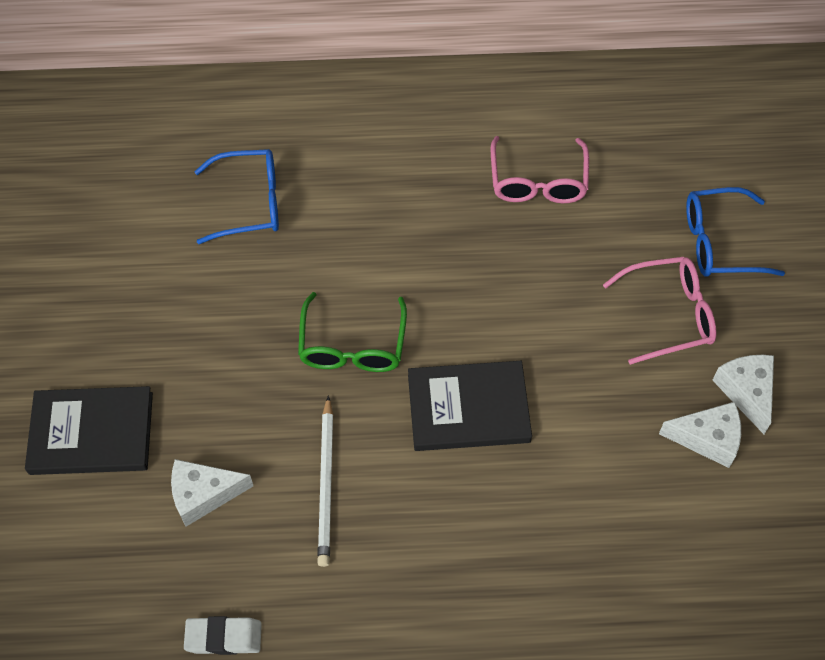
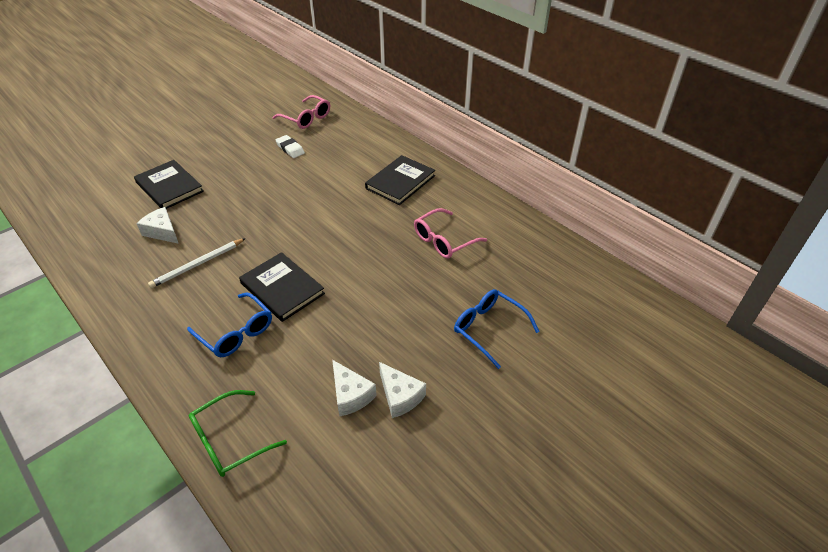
camera: 50 degrees right, 15 degrees down
white eraser [184,616,262,655] -> white eraser moved to [276,135,305,158]
blue glasses [194,149,279,244] -> blue glasses moved to [187,293,272,357]
green glasses [298,292,407,372] -> green glasses moved to [189,390,287,477]
pink glasses [603,257,716,365] -> pink glasses moved to [273,95,330,129]
white cheese [712,355,774,434] -> white cheese turned 105 degrees clockwise [379,362,426,418]
none -> black book [365,155,435,205]

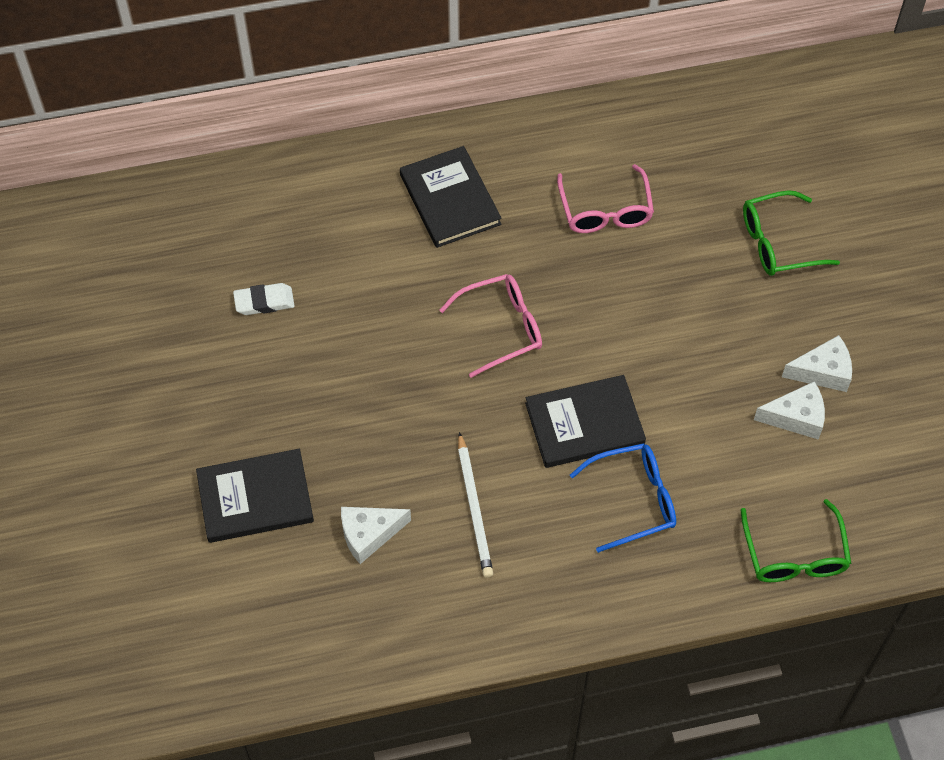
camera: 60 degrees left, 15 degrees up
pink glasses [273,95,330,129] -> pink glasses moved to [439,274,542,378]
blue glasses [454,289,540,369] -> green glasses [743,190,840,276]

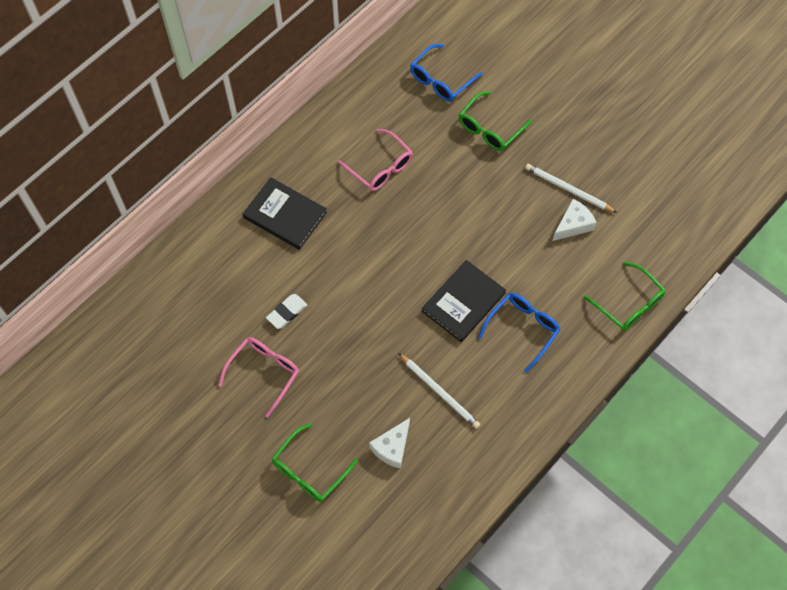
camera: 35 degrees left, 5 degrees up
black book [196,449,314,543] -> green glasses [272,423,358,502]
white eraser [233,283,295,315] -> white eraser moved to [266,294,307,329]
pink glasses [439,274,542,378] -> pink glasses moved to [218,337,299,417]
white cheese [782,335,852,392] -> white pencil [525,164,617,213]
none -> blue glasses [410,44,483,101]

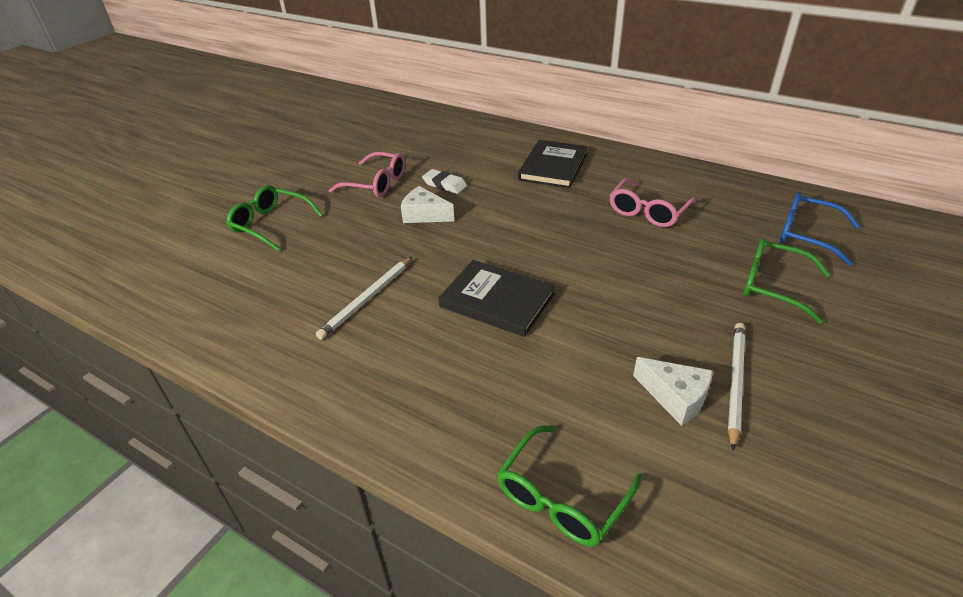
camera: 80 degrees right, 25 degrees down
white cheese [369,418,410,469] -> white cheese moved to [401,186,454,223]
blue glasses [478,293,560,373] -> none

